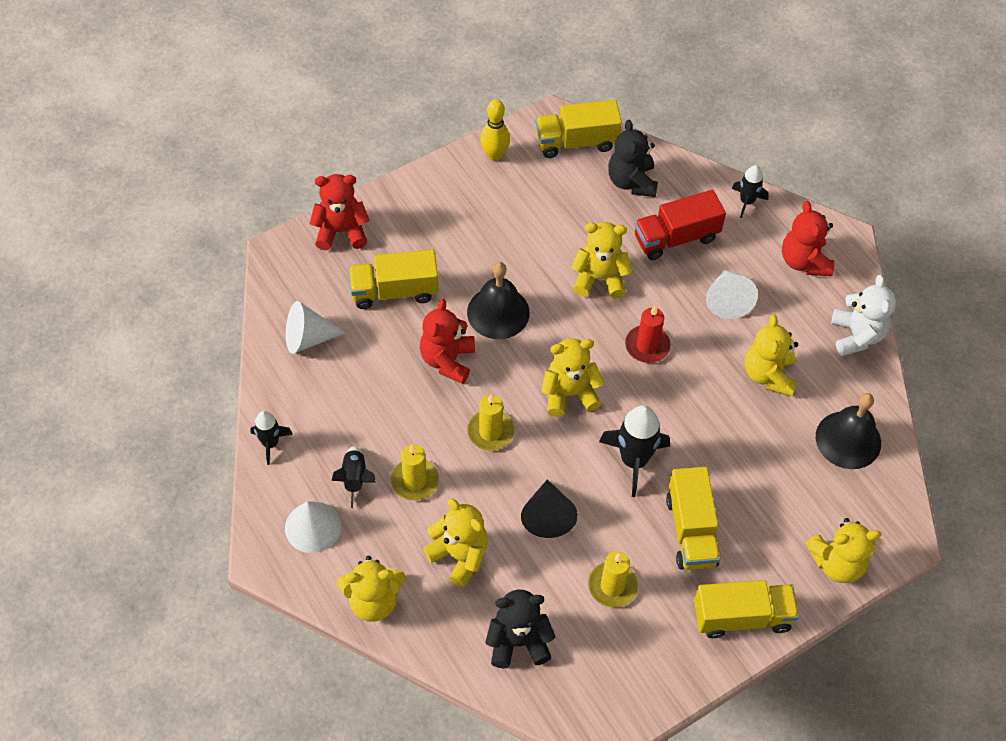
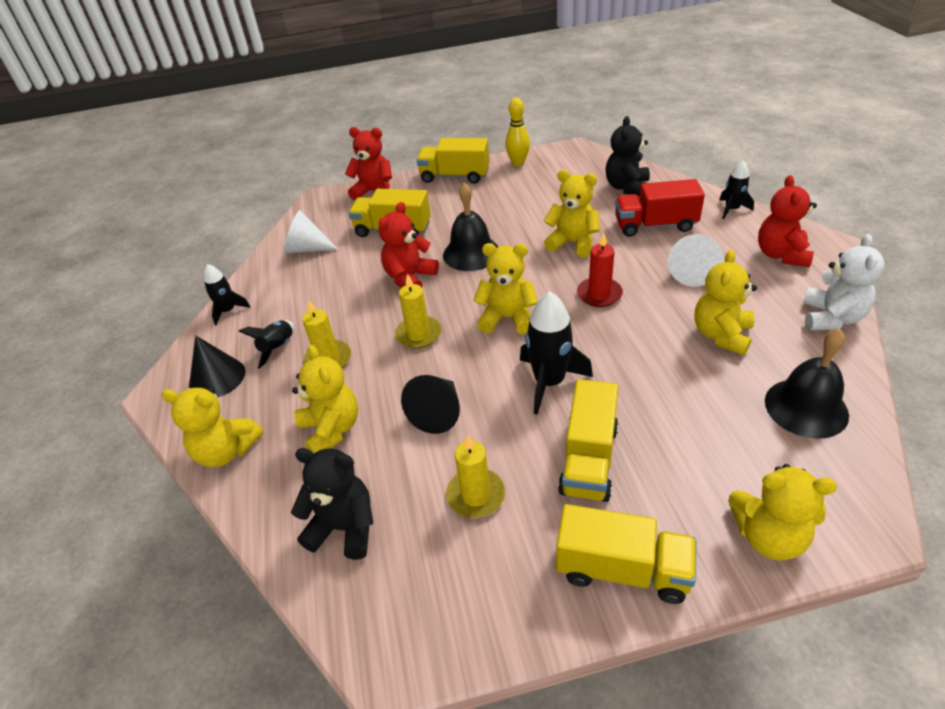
camera: 25 degrees right, 15 degrees down
white cone [285,501,341,553] -> black cone [189,336,245,397]
yellow truck [536,100,622,158] -> yellow truck moved to [416,138,489,184]

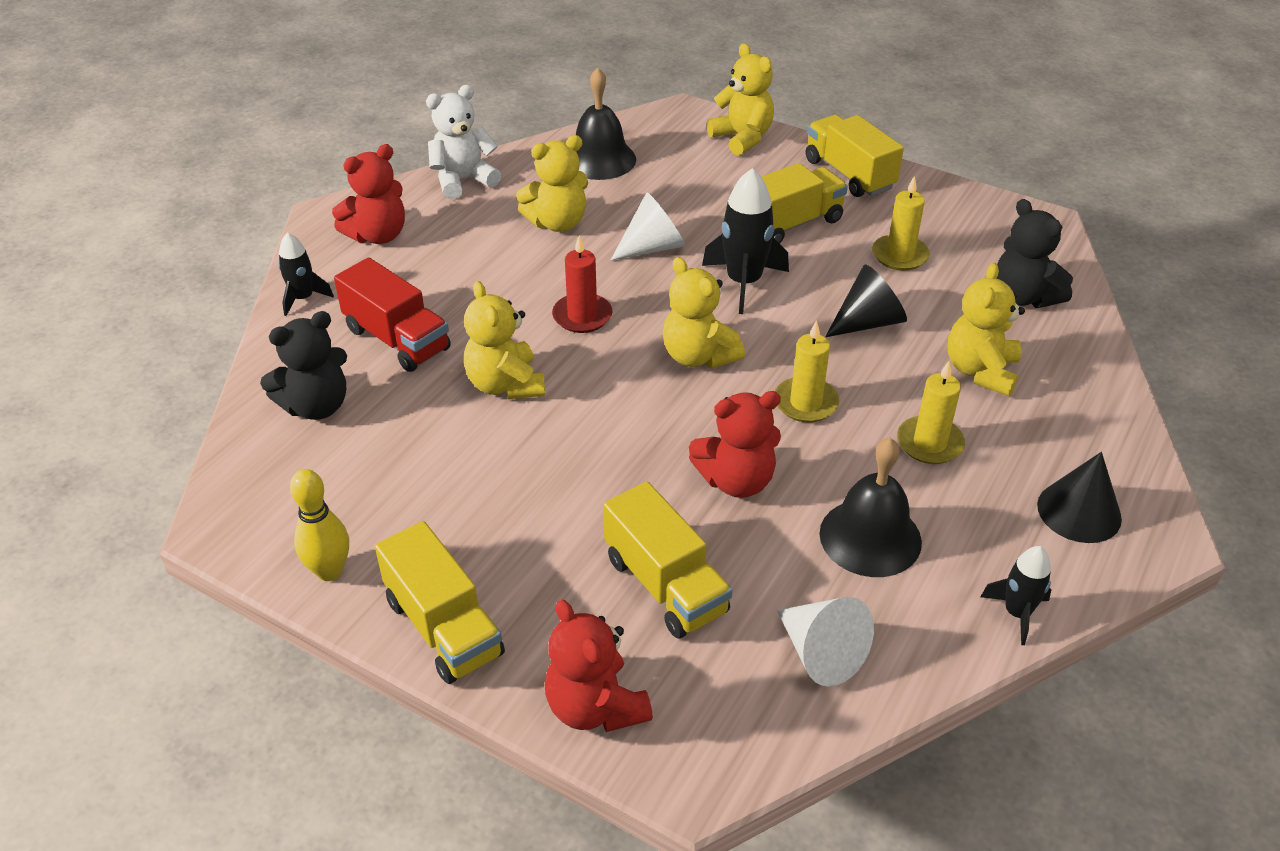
camera: 140 degrees left, 0 degrees up
yellow teddy bear [162,387,263,467] -> none
black rocket [239,320,294,369] -> none
black bell [443,182,498,271] -> black bell moved to [819,438,922,577]
white cone [668,234,724,287] -> white cone moved to [611,192,685,260]

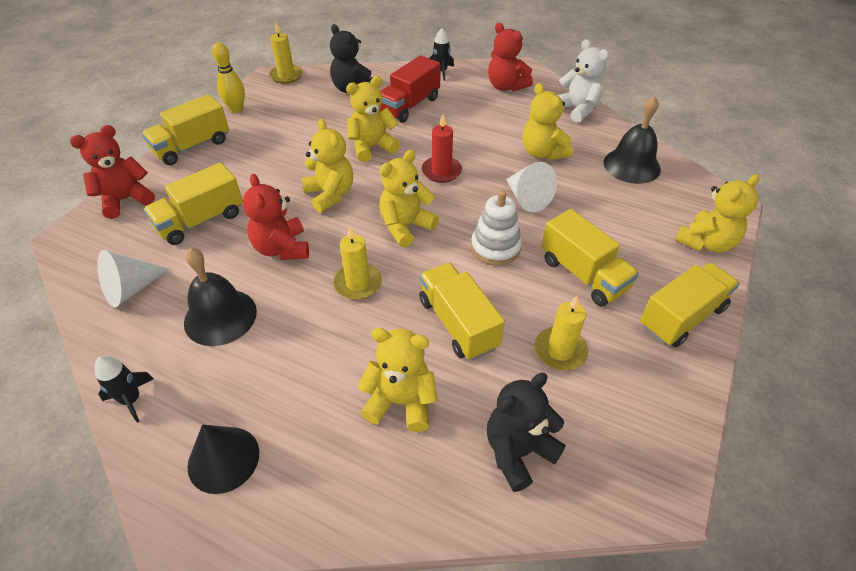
camera: 85 degrees right, 5 degrees up
black rocket [702,168,789,314] -> white stacking toy [471,190,522,266]
black cone [825,265,907,337] -> yellow truck [419,263,505,361]
yellow candle [897,361,965,464] -> yellow candle moved to [269,22,303,84]
none -> yellow teddy bear [301,119,353,213]

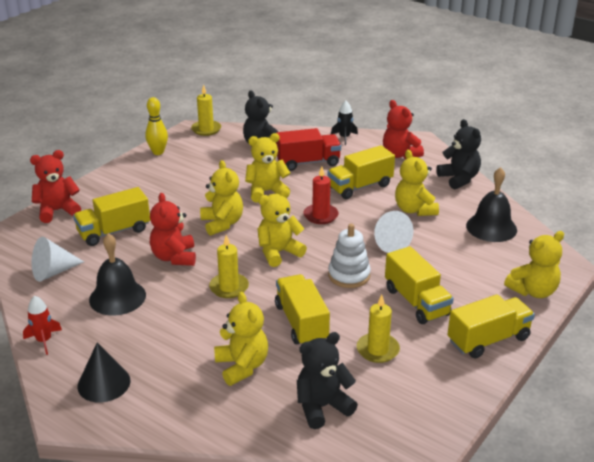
camera: 10 degrees right, 15 degrees down
black rocket [95,356,154,423] -> red rocket [23,295,62,355]
yellow truck [142,94,229,165] -> yellow truck moved to [327,145,395,199]
yellow teddy bear [357,328,438,432] -> yellow teddy bear turned 45 degrees clockwise [214,292,268,386]
red truck [379,55,441,123] -> red truck turned 150 degrees counterclockwise [276,128,341,171]
white teddy bear [558,39,609,123] -> black teddy bear [436,119,481,190]

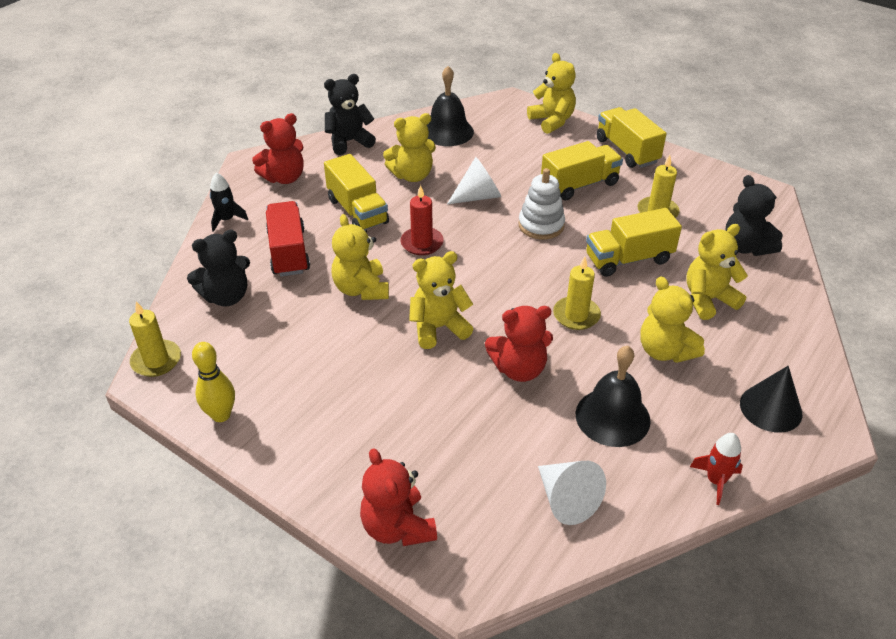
camera: 90 degrees left, 10 degrees up
yellow truck [73,187,150,246] -> none
yellow teddy bear [257,188,307,267] -> yellow teddy bear moved to [640,276,705,363]

